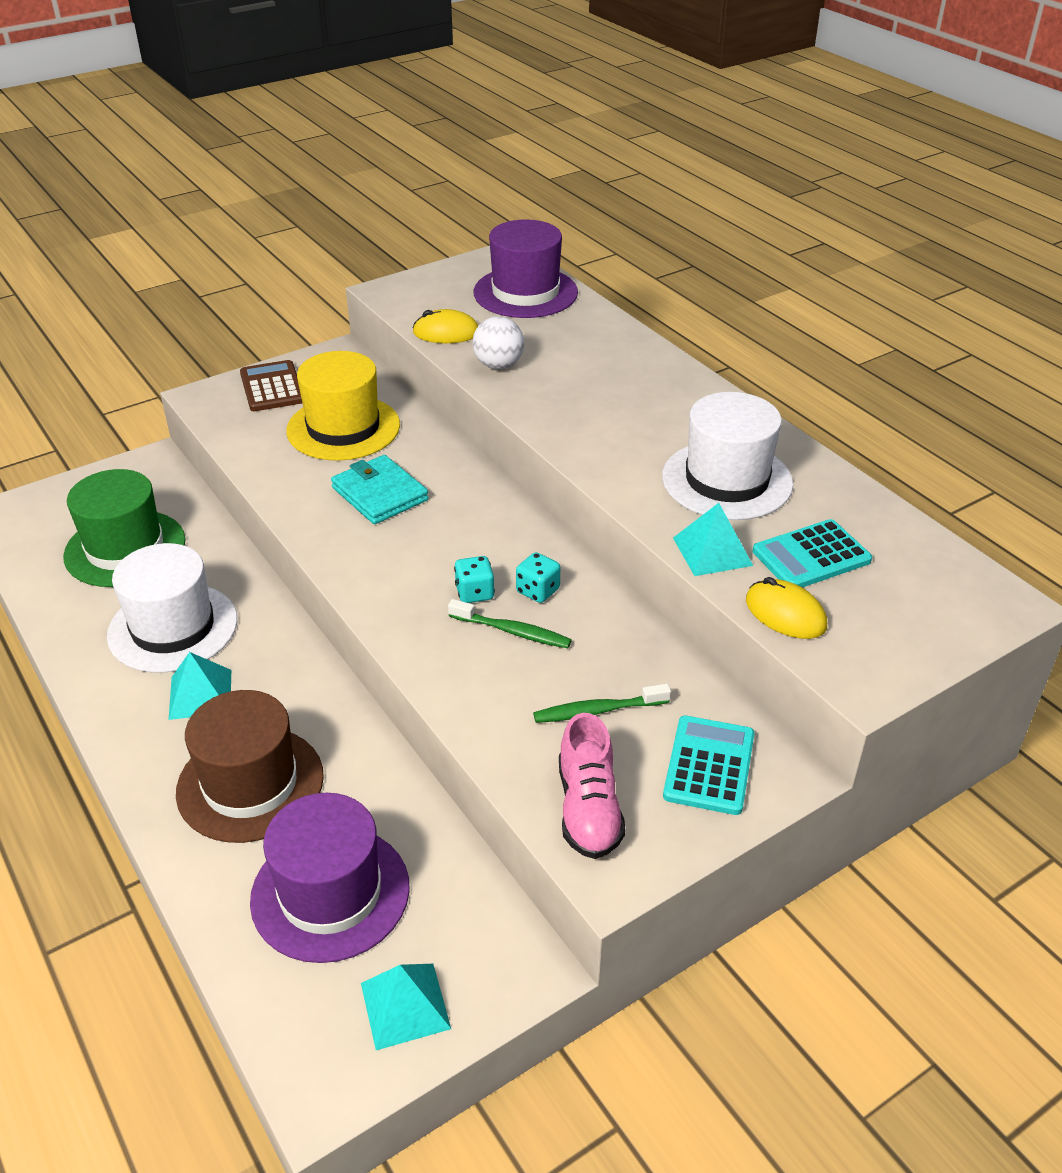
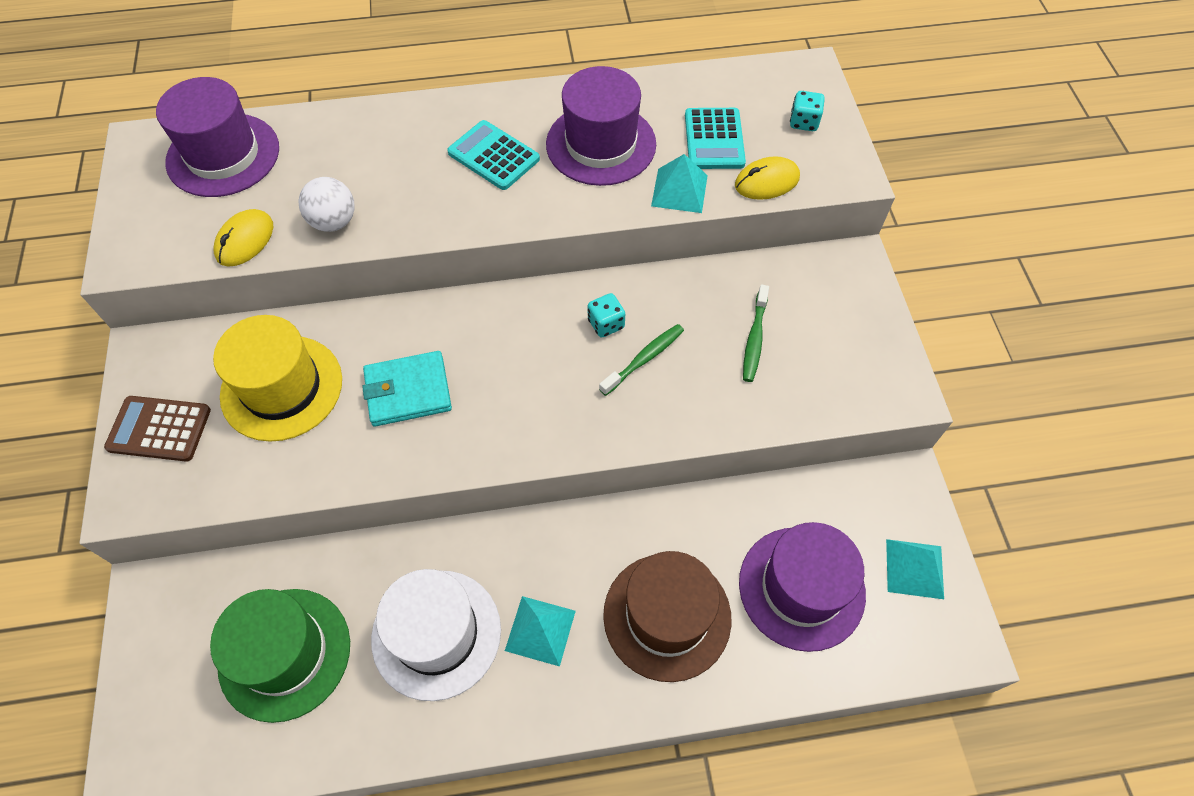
camera: 65 degrees left, 20 degrees up
turquoise dice [454,556,495,603] -> turquoise dice moved to [790,91,825,131]
pink shoe [559,713,625,859] -> none
white hat [662,392,793,520] -> purple hat [546,66,656,186]
turquoise calculator [663,715,755,815] -> turquoise calculator moved to [447,120,540,190]

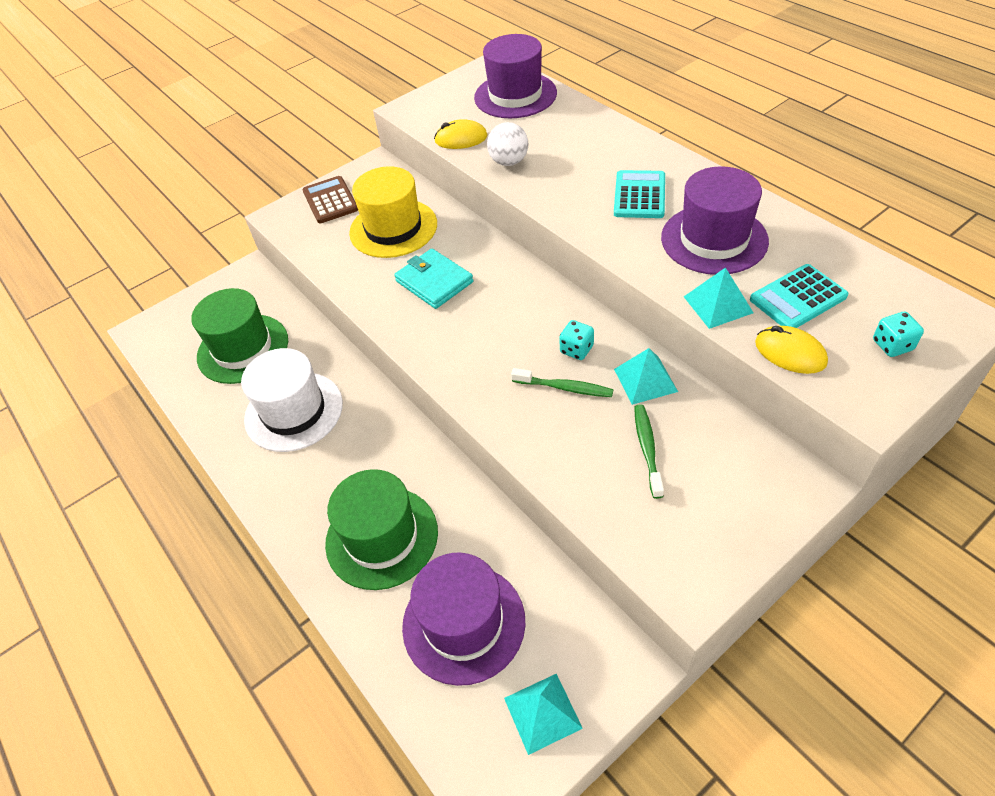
camera: 65 degrees right, 10 degrees down
turquoise pyramid [505,596,576,667] -> turquoise pyramid moved to [614,348,678,405]
brown hat [603,551,732,682] -> green hat [325,469,438,590]
green toothbrush [743,285,769,382] -> green toothbrush turned 105 degrees clockwise [634,404,664,499]

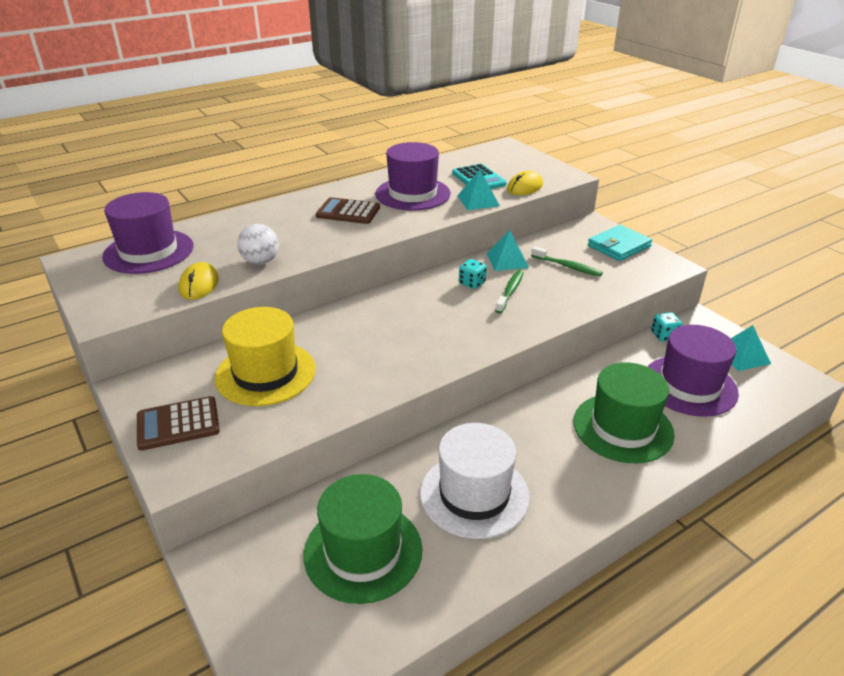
camera: 90 degrees left, 15 degrees down
turquoise wallet [394,249,473,309] -> turquoise wallet moved to [588,225,652,261]
turquoise calculator [614,170,665,218] -> brown calculator [316,197,380,224]
green toothbrush [634,404,664,499] -> green toothbrush turned 150 degrees counterclockwise [531,246,603,277]
turquoise dice [873,312,924,357] -> turquoise dice moved to [651,312,682,341]

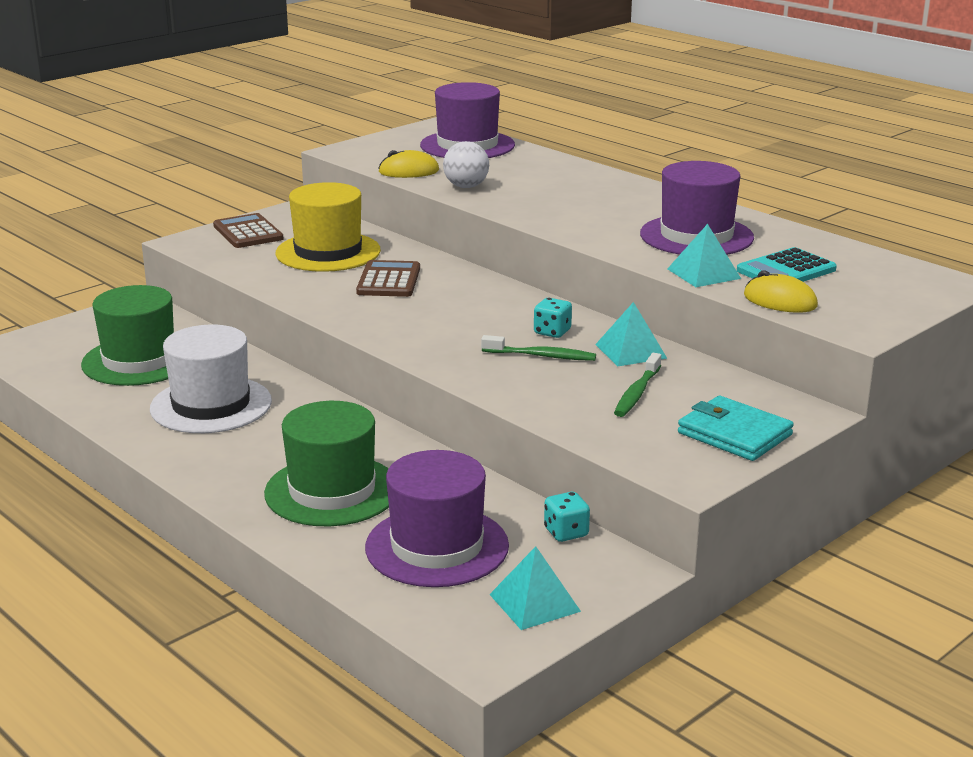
camera: 80 degrees right, 10 degrees down
brown calculator [316,197,380,224] -> brown calculator moved to [356,260,420,297]

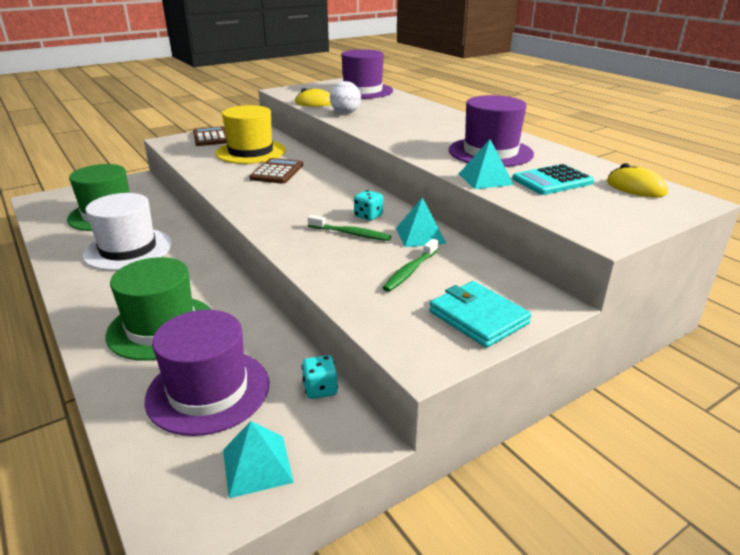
camera: 10 degrees right, 5 degrees up
yellow mouse [744,270,818,313] -> yellow mouse moved to [607,163,668,198]

